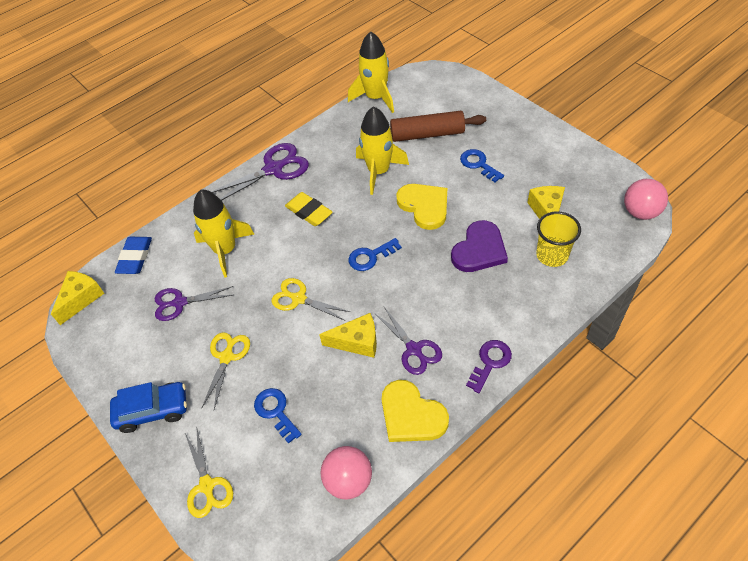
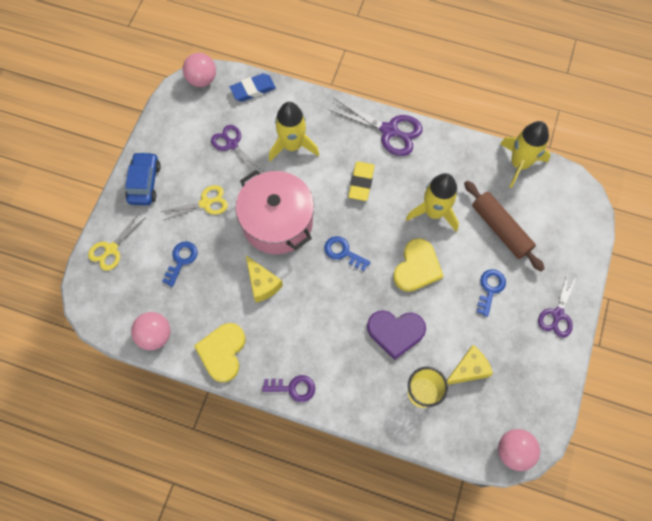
camera: 55 degrees right, 15 degrees up
yellow cheese [51,271,104,325] -> pink ball [183,53,216,87]
blue car [110,382,187,433] -> blue car turned 135 degrees counterclockwise [125,152,161,205]
yellow scissors [271,278,350,321] -> pink pot [236,170,314,254]
purple scissors [375,307,442,375] -> purple scissors moved to [538,271,578,338]

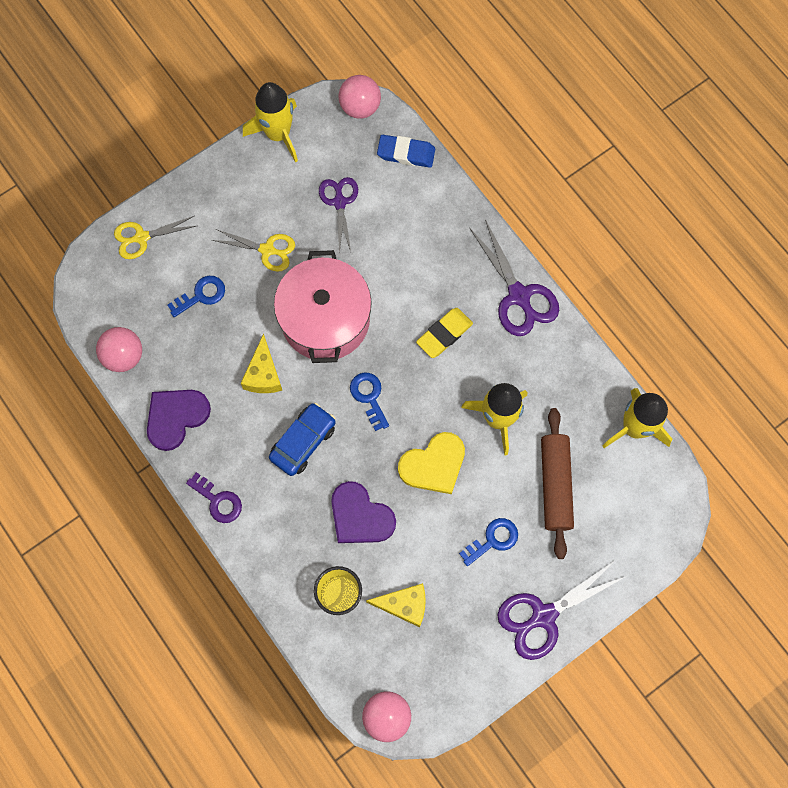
camera: 35 degrees right, 5 degrees up
blue car [125,152,161,205] -> blue car moved to [269,403,336,476]
yellow heart [194,323,245,382] -> purple heart [147,390,211,451]
yellow rocket [269,102,319,162] -> yellow rocket moved to [243,82,298,163]
purple scissors [538,271,578,338] -> purple scissors [497,559,627,660], size x1.51

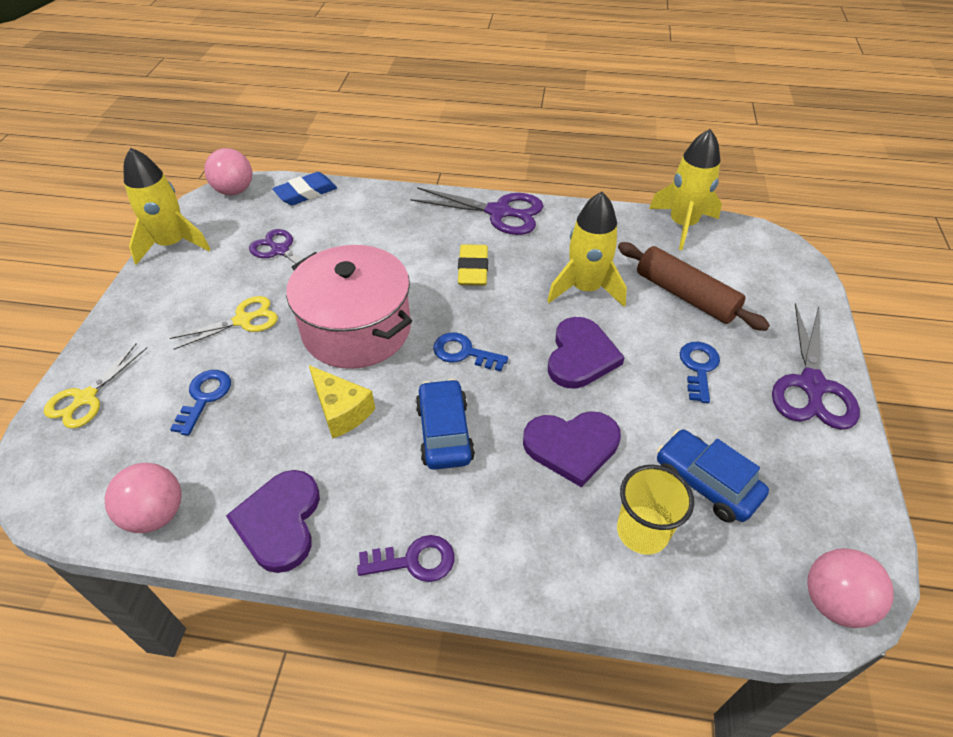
camera: 45 degrees left, 25 degrees down
yellow cheese [366,583,426,627] -> blue car [657,429,769,523]
yellow heart [398,432,465,494] -> purple heart [548,317,625,389]

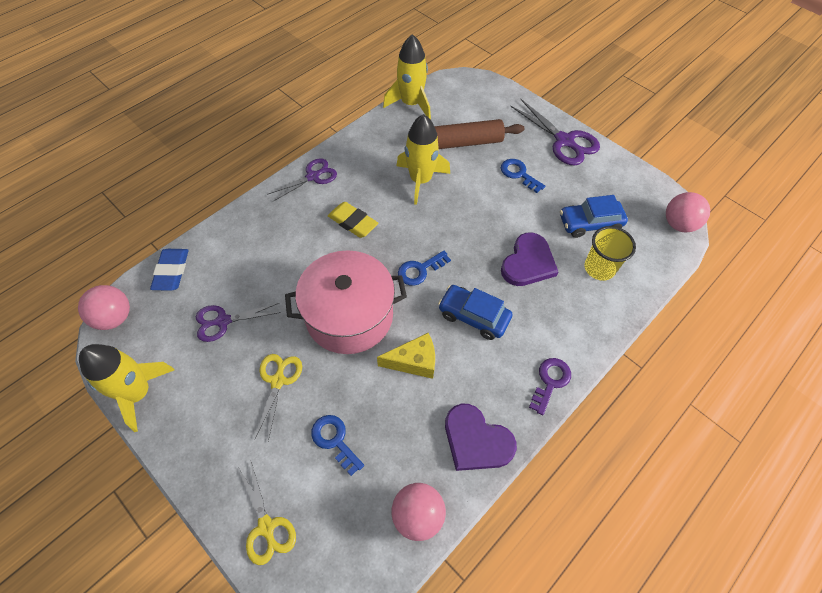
camera: 55 degrees left, 10 degrees up
purple scissors [411,187,544,235] -> purple scissors [267,158,337,201], size x0.66
purple heart [548,317,625,389] -> none

